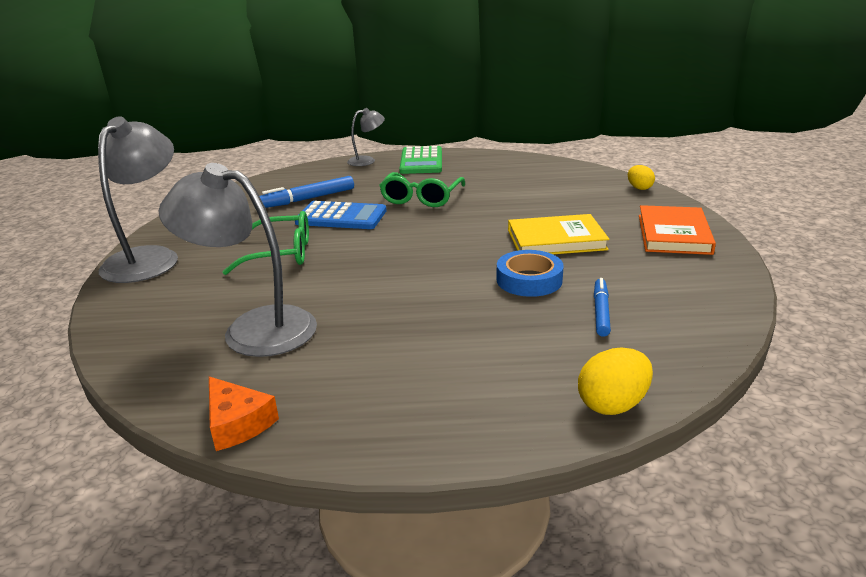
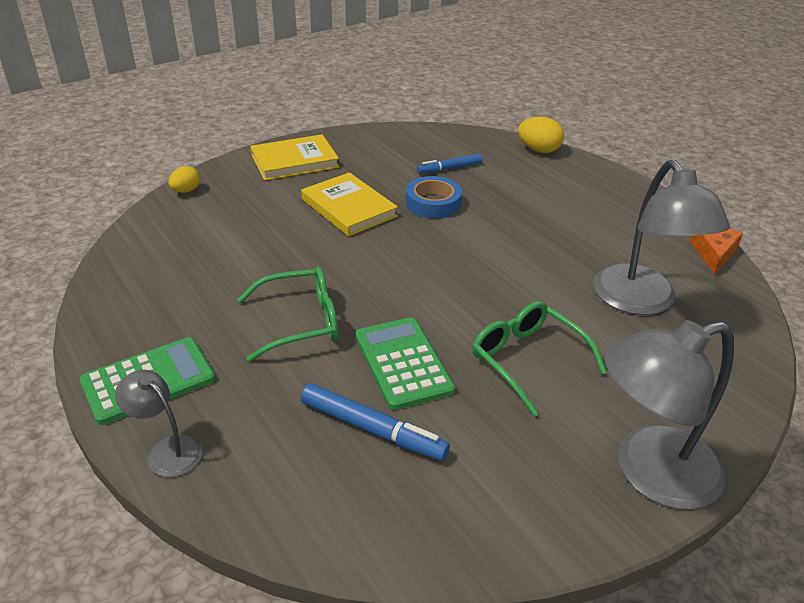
camera: 125 degrees left, 10 degrees up
blue calculator [295,201,386,229] -> green calculator [355,317,455,410]
orange book [639,205,716,255] -> yellow book [250,134,339,181]

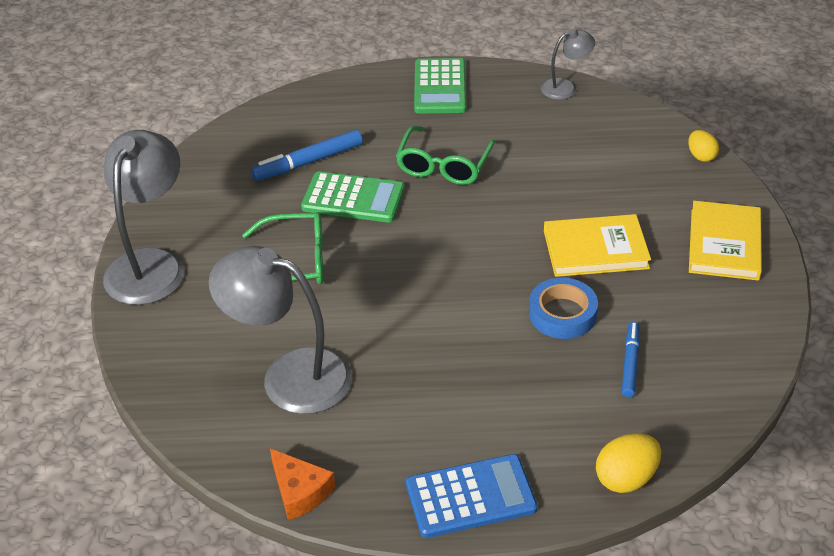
camera: 125 degrees right, 5 degrees up
grey lamp [115,370,203,477] -> grey lamp moved to [541,29,595,100]
none -> blue calculator [406,454,538,538]

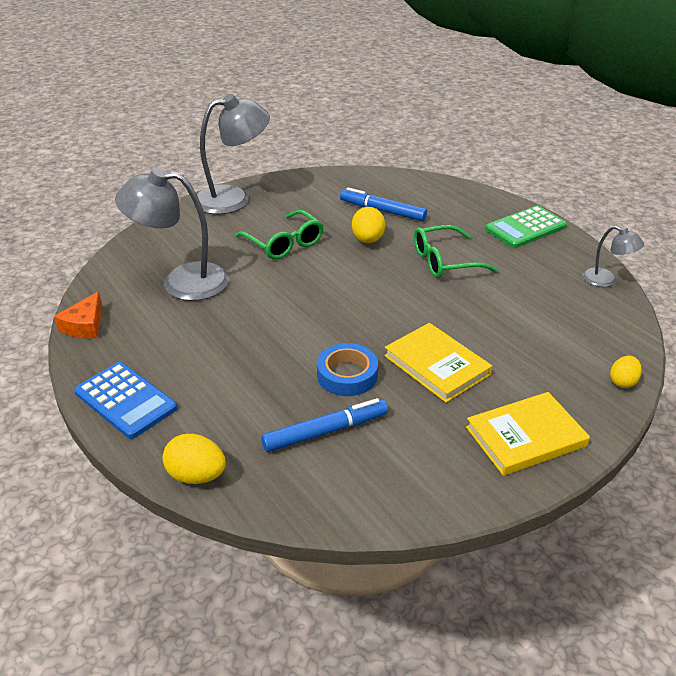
camera: 55 degrees right, 5 degrees down
grey lamp [209,246,352,414] -> grey lamp turned 75 degrees counterclockwise [115,168,229,301]
green calculator [301,172,405,223] -> yellow egg [352,207,385,243]
blue marker [622,322,640,397] -> blue marker [261,398,388,452], size x1.50

